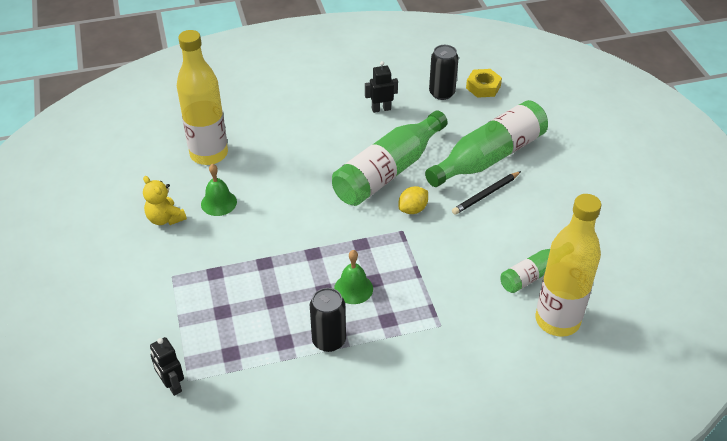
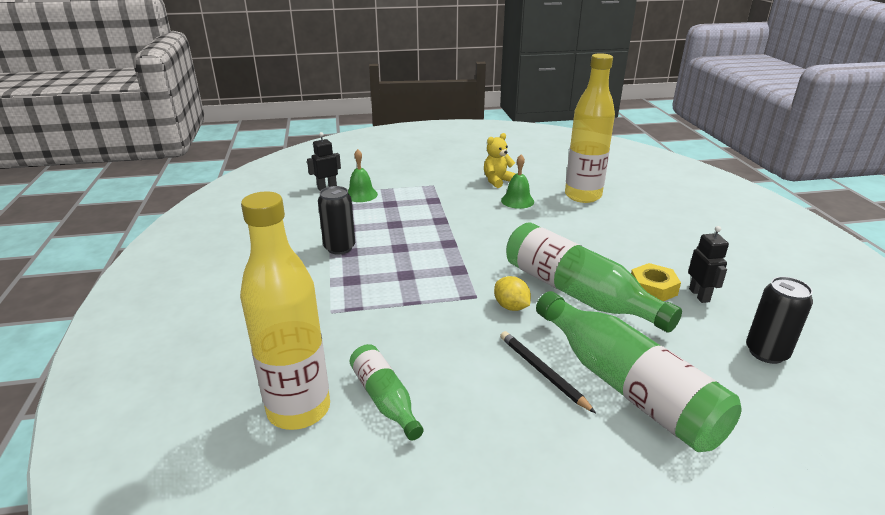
camera: 95 degrees right, 15 degrees down
green bell [334,250,373,304] -> green bell moved to [348,149,378,202]
yellow nut [466,69,502,98] -> yellow nut moved to [631,263,681,301]

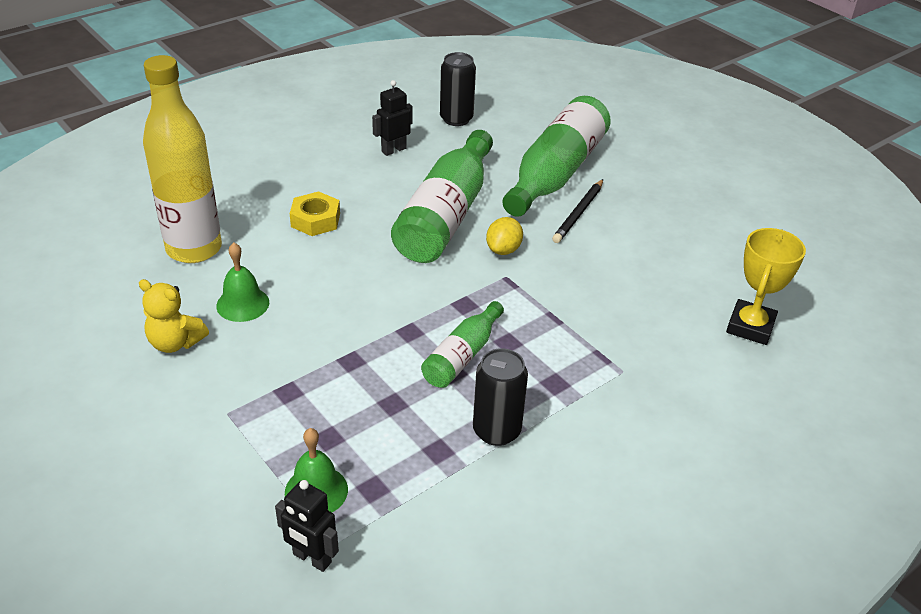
camera: 120 degrees left, 10 degrees up
yellow bottle [240,191,330,430] -> yellow trophy [726,228,806,345]
green bottle [350,344,424,440] -> green bottle moved to [421,301,504,388]
yellow nut [631,263,681,301] -> yellow nut moved to [290,191,340,236]

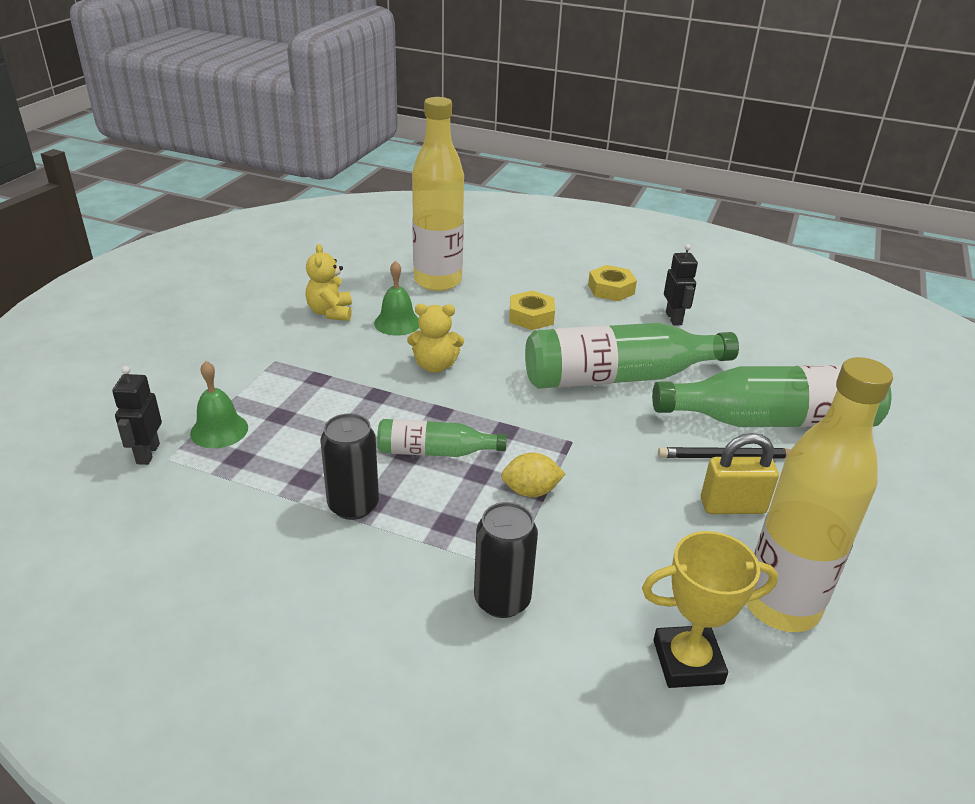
camera: 60 degrees right, 5 degrees down
black robot [372,80,412,156] -> black robot turned 60 degrees clockwise [664,244,698,326]
black can [440,52,476,126] -> black can moved to [474,502,538,618]
yellow lemon [486,217,523,255] -> yellow lemon moved to [501,452,565,497]
none -> yellow teddy bear [407,304,464,373]
none -> yellow nut [588,265,637,301]
none -> yellow padlock [701,433,779,514]
none -> yellow bottle [746,357,893,632]

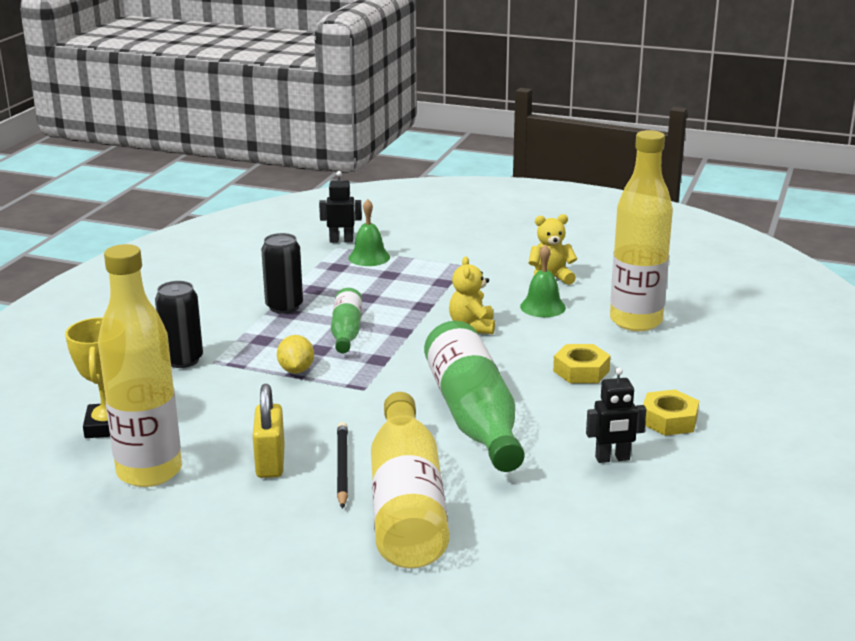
camera: 90 degrees right, 10 degrees down
green bottle [652,366,891,428] -> yellow bottle [371,392,449,568]

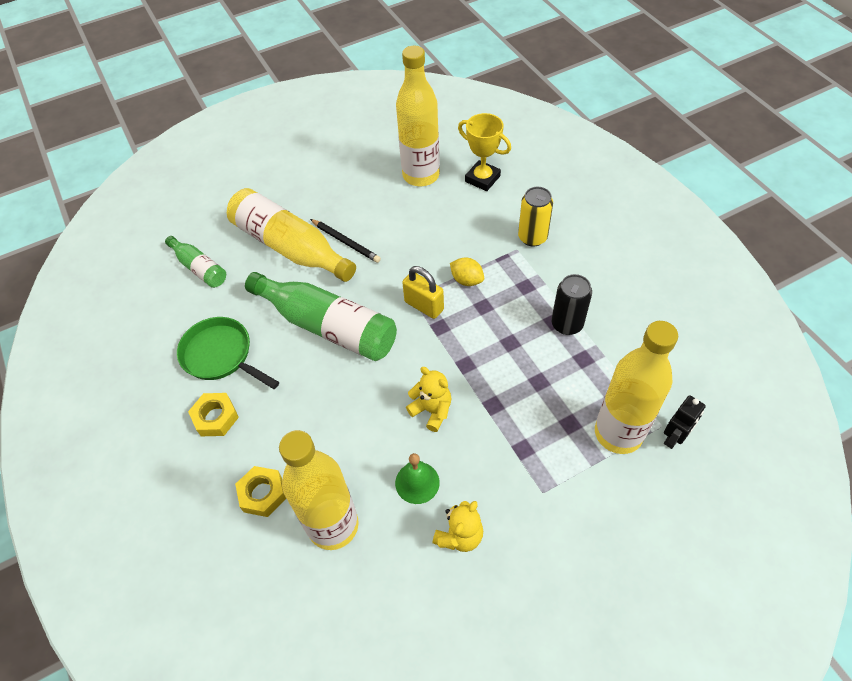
camera: 135 degrees right, 30 degrees up
black can [155,281,203,368] -> yellow can [518,187,553,247]
yellow padlock [253,384,285,478] -> yellow padlock moved to [402,266,444,319]
green bottle [331,288,362,353] -> green bottle moved to [165,236,226,288]
green bell [348,199,390,266] -> yellow bottle [595,321,678,454]
yellow nut [553,344,611,383] -> yellow nut moved to [235,466,286,517]
black robot [586,368,646,463] -> green pan [177,317,279,389]

